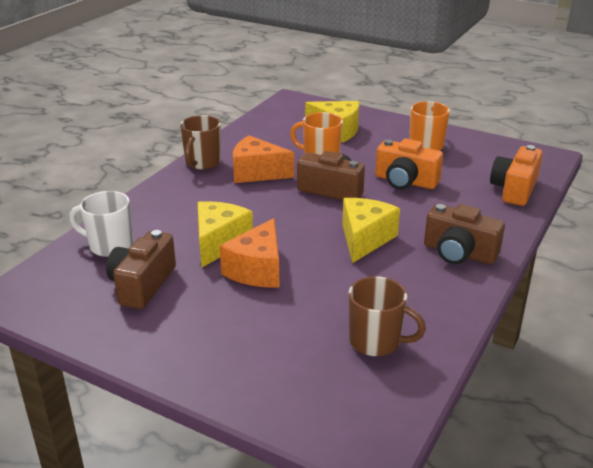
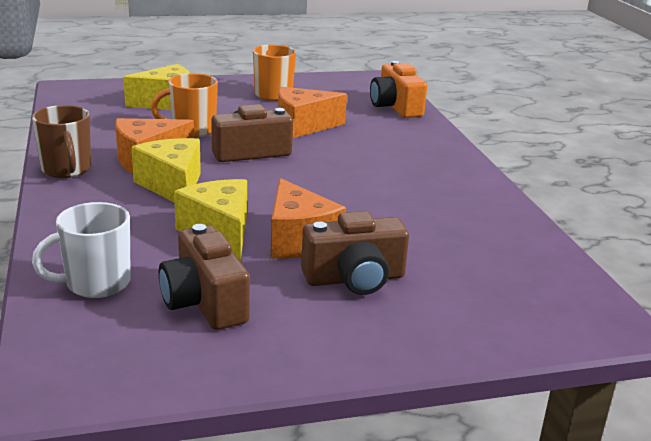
camera: 45 degrees left, 5 degrees down
yellow cheese [342,198,400,263] -> yellow cheese moved to [131,138,201,202]
brown mug [349,276,426,356] -> none
orange camera [375,139,443,189] -> orange cheese [278,87,347,138]
brown camera [424,204,505,264] -> brown camera moved to [301,211,409,295]

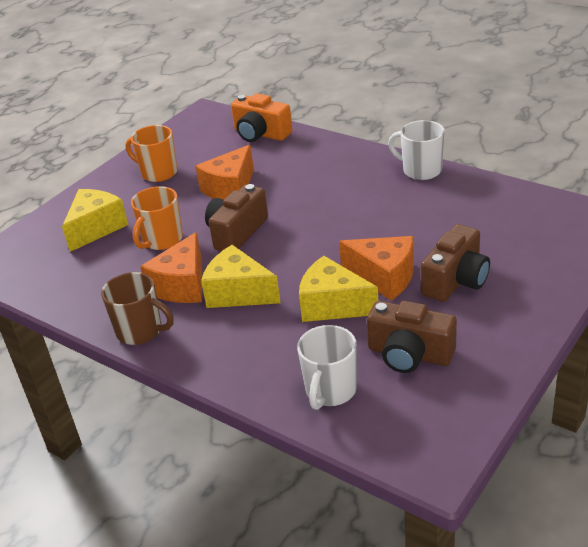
camera: 35 degrees left, 10 degrees up
none -> white mug [388,120,445,180]

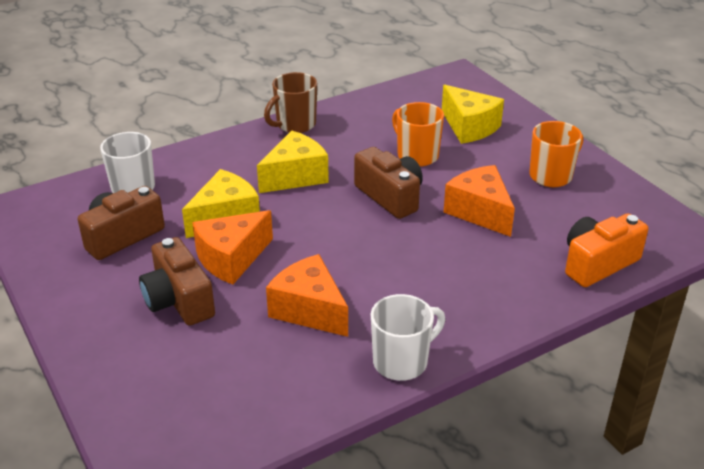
camera: 110 degrees right, 0 degrees up
orange cheese [140,232,202,303] -> orange cheese moved to [266,254,348,337]

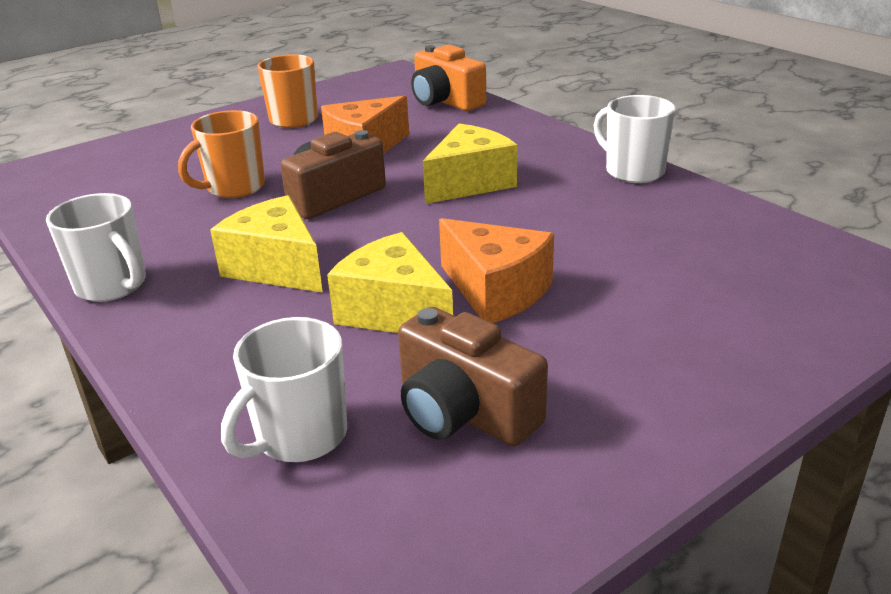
camera: 95 degrees left, 5 degrees down
brown camera [139,237,215,326] -> none
brown mug [264,72,317,133] -> white mug [46,193,146,302]
orange cheese [266,254,348,337] -> none
yellow cheese [442,85,504,144] -> yellow cheese moved to [423,124,517,204]

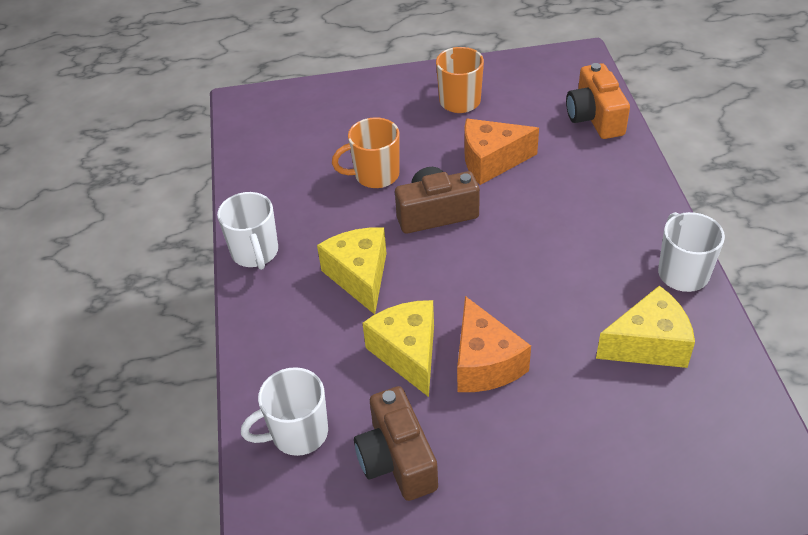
camera: 30 degrees right, 15 degrees up
yellow cheese [423,124,517,204] -> yellow cheese moved to [596,285,695,368]

